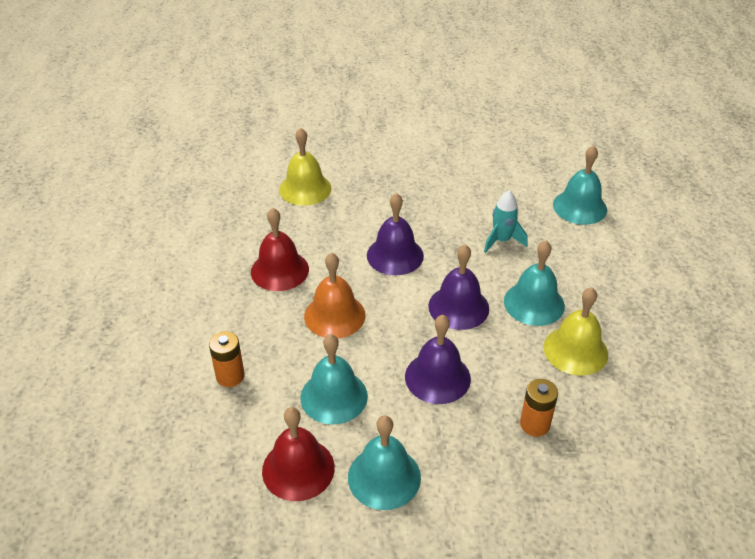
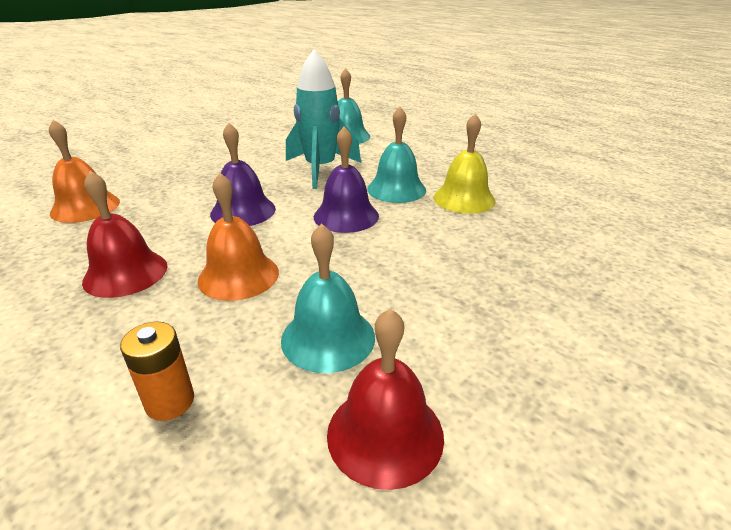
camera: 45 degrees left, 10 degrees down
yellow bell [279,128,331,206] -> orange bell [49,120,120,223]
turquoise bell [348,416,421,510] -> none
purple bell [405,315,471,404] -> none
turquoise rocket [484,190,528,253] -> turquoise rocket [286,49,361,189], size x1.79
orange battery [520,379,558,437] -> none

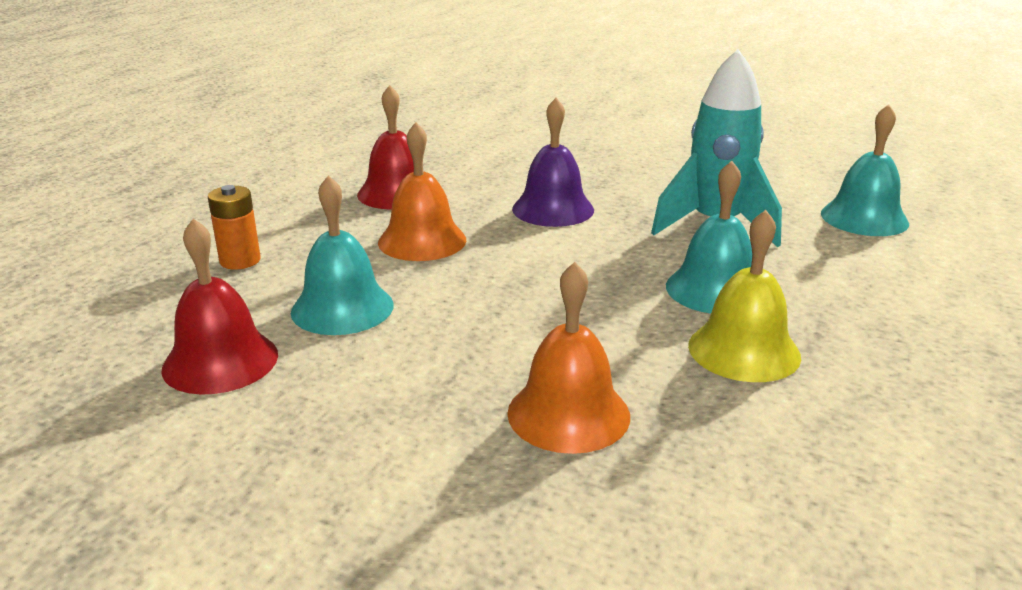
camera: 70 degrees right, 5 degrees down
orange bell [49,120,120,223] -> orange bell moved to [507,262,630,454]
purple bell [314,127,379,233] -> none

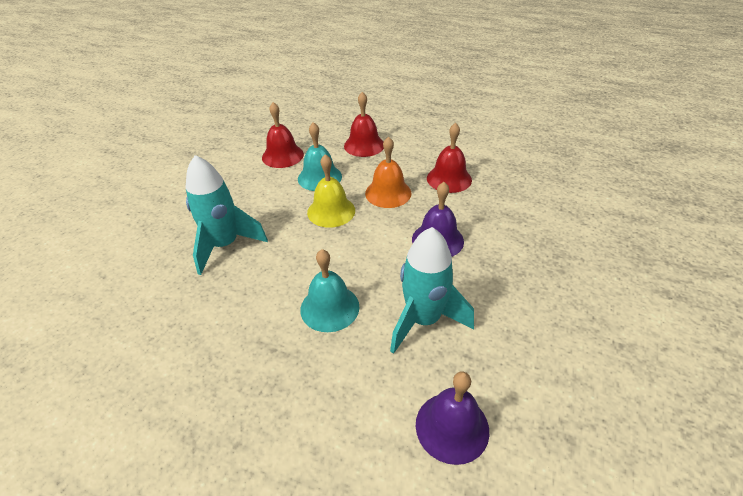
camera: 90 degrees right, 15 degrees up
orange battery [208,185,261,270] -> red bell [344,92,384,157]
orange bell [507,262,630,454] -> turquoise rocket [186,155,268,275]
yellow bell [688,210,801,382] -> yellow bell moved to [307,154,355,228]
turquoise bell [821,104,909,236] -> purple bell [416,372,489,465]

